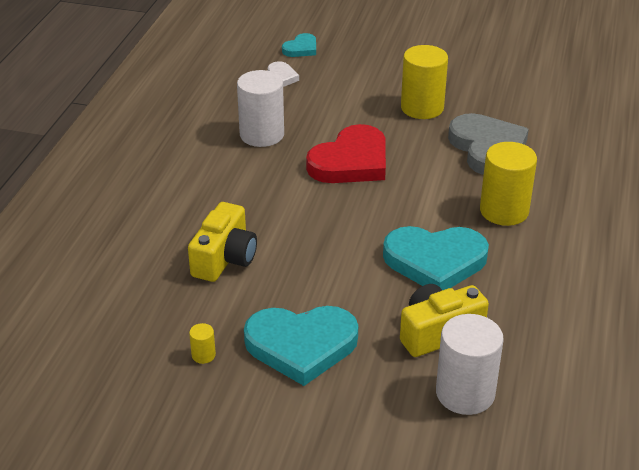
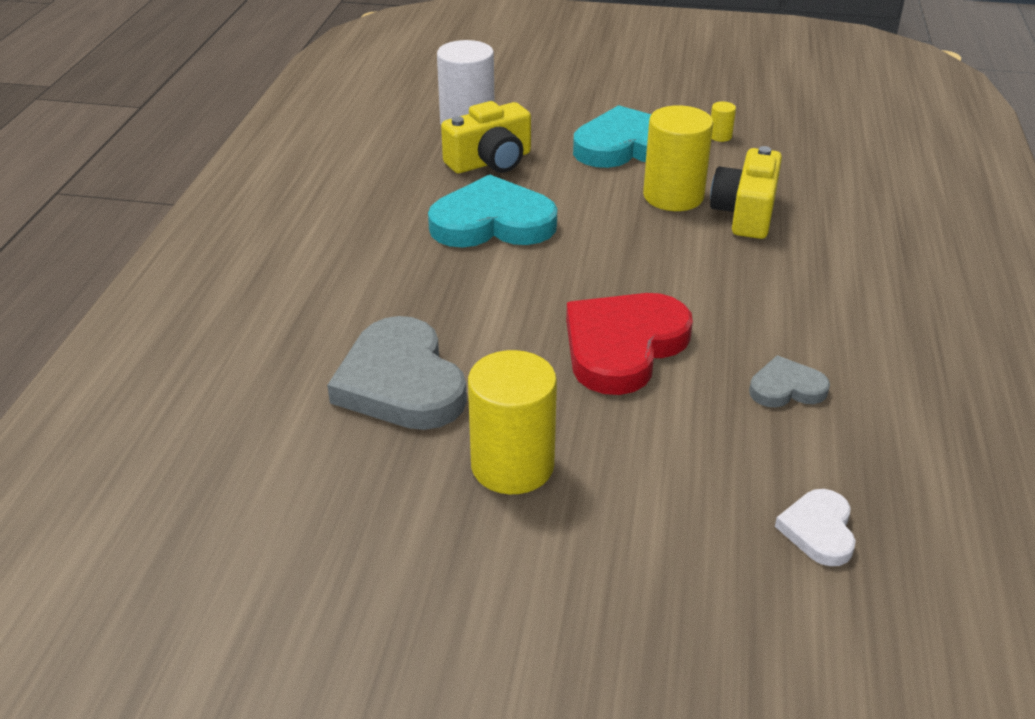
camera: 175 degrees right, 0 degrees up
white cylinder [237,70,284,147] -> grey heart [749,355,830,407]
turquoise heart [282,33,316,57] -> none
yellow cylinder [480,142,537,226] -> yellow cylinder moved to [643,105,713,211]

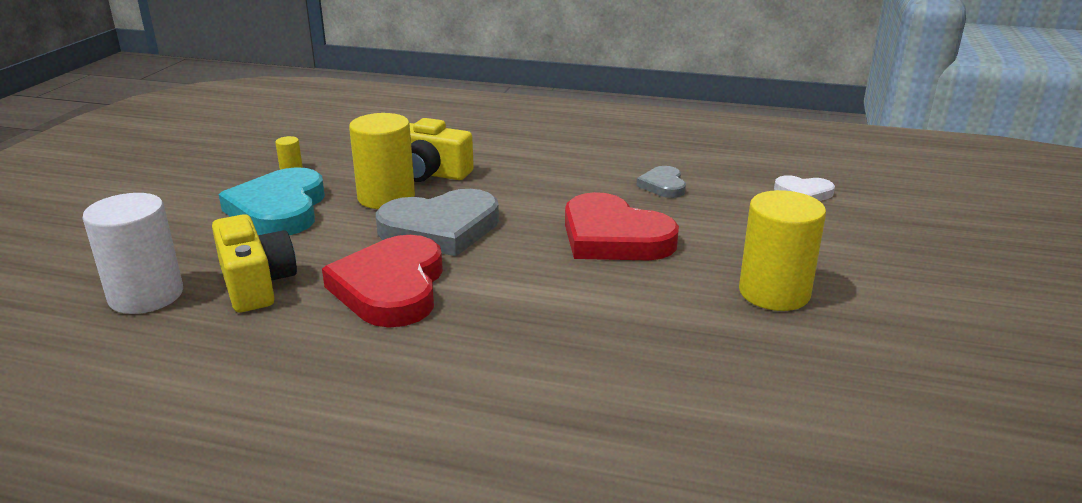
camera: 85 degrees left, 10 degrees down
grey heart [327,316,467,430] -> grey heart moved to [376,189,499,256]
turquoise heart [428,174,557,247] -> red heart [322,235,443,328]

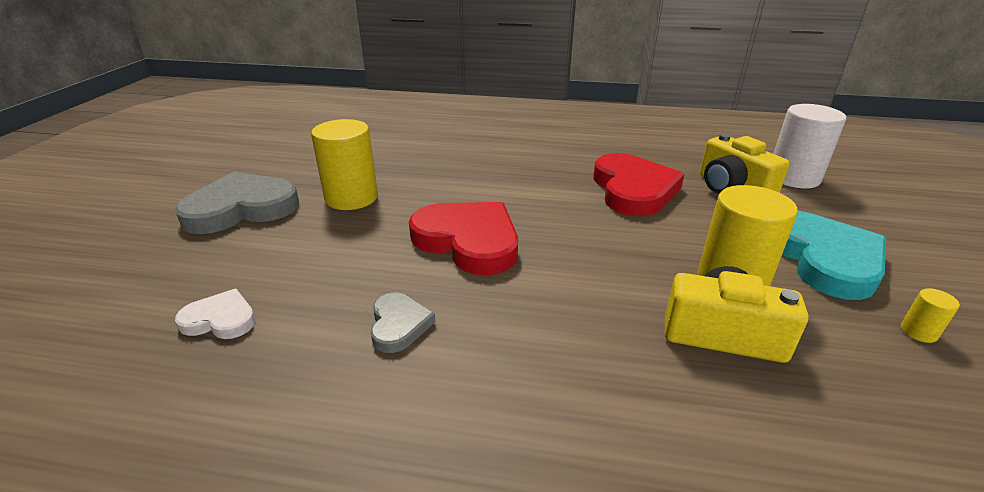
camera: 175 degrees right, 5 degrees up
grey heart [376,189,499,256] -> grey heart moved to [175,172,299,234]

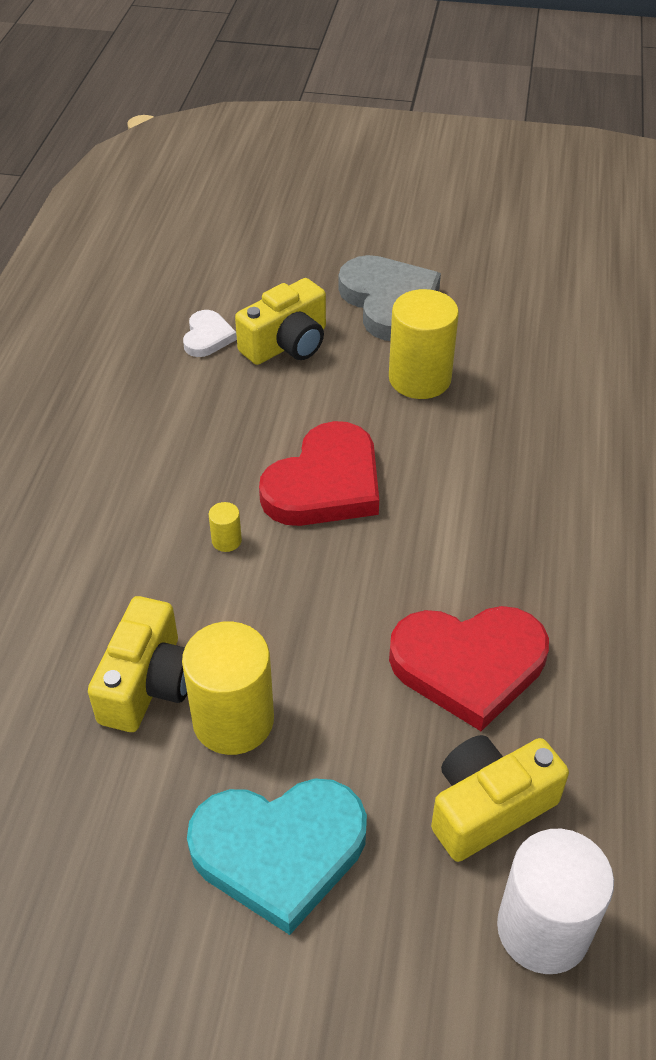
camera: 90 degrees right, 15 degrees up
grey heart [370,292,435,353] -> none
yellow cylinder [901,288,960,343] -> yellow cylinder moved to [209,502,242,552]
none -> yellow camera [235,278,326,365]

